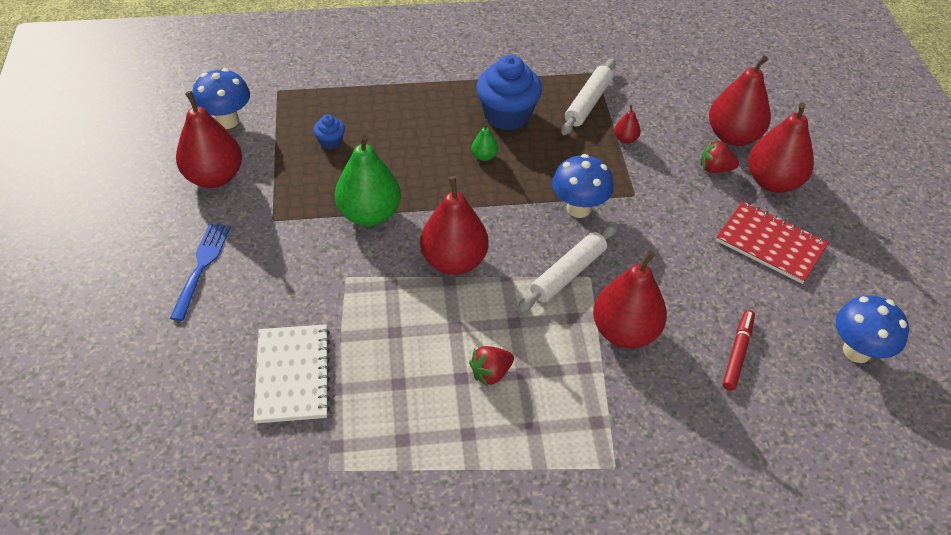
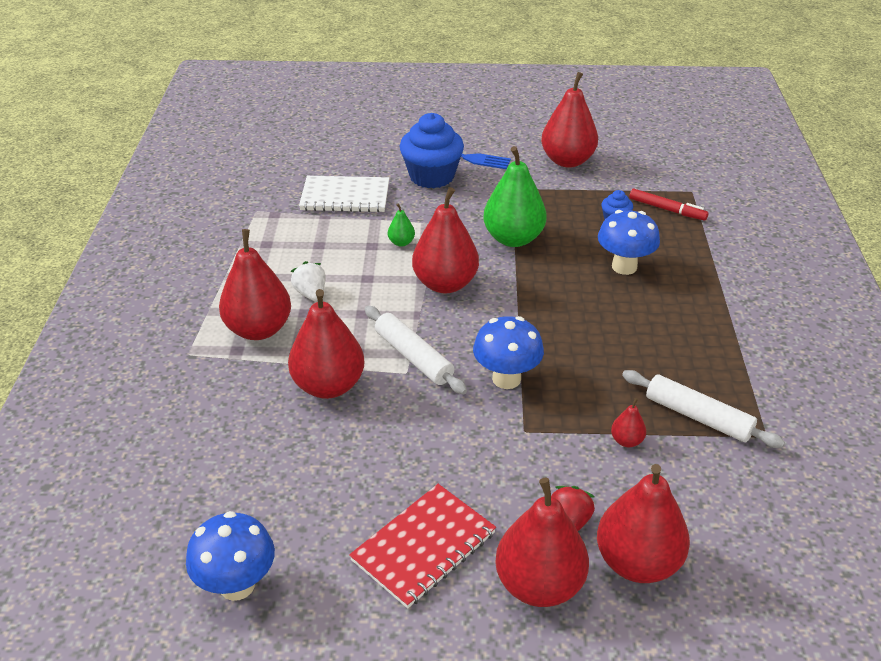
camera: 100 degrees right, 10 degrees down
blue mushroom [192,68,250,129] -> blue mushroom moved to [598,210,660,275]
red strawberry [469,346,514,387] -> white strawberry [291,261,326,301]
green pear [471,124,498,161] -> green pear moved to [388,203,415,247]
blue cupcake [476,55,542,130] -> blue cupcake moved to [400,113,464,188]
red marker [723,310,755,391] -> red marker moved to [629,189,709,221]
none -> red pear [219,229,291,340]

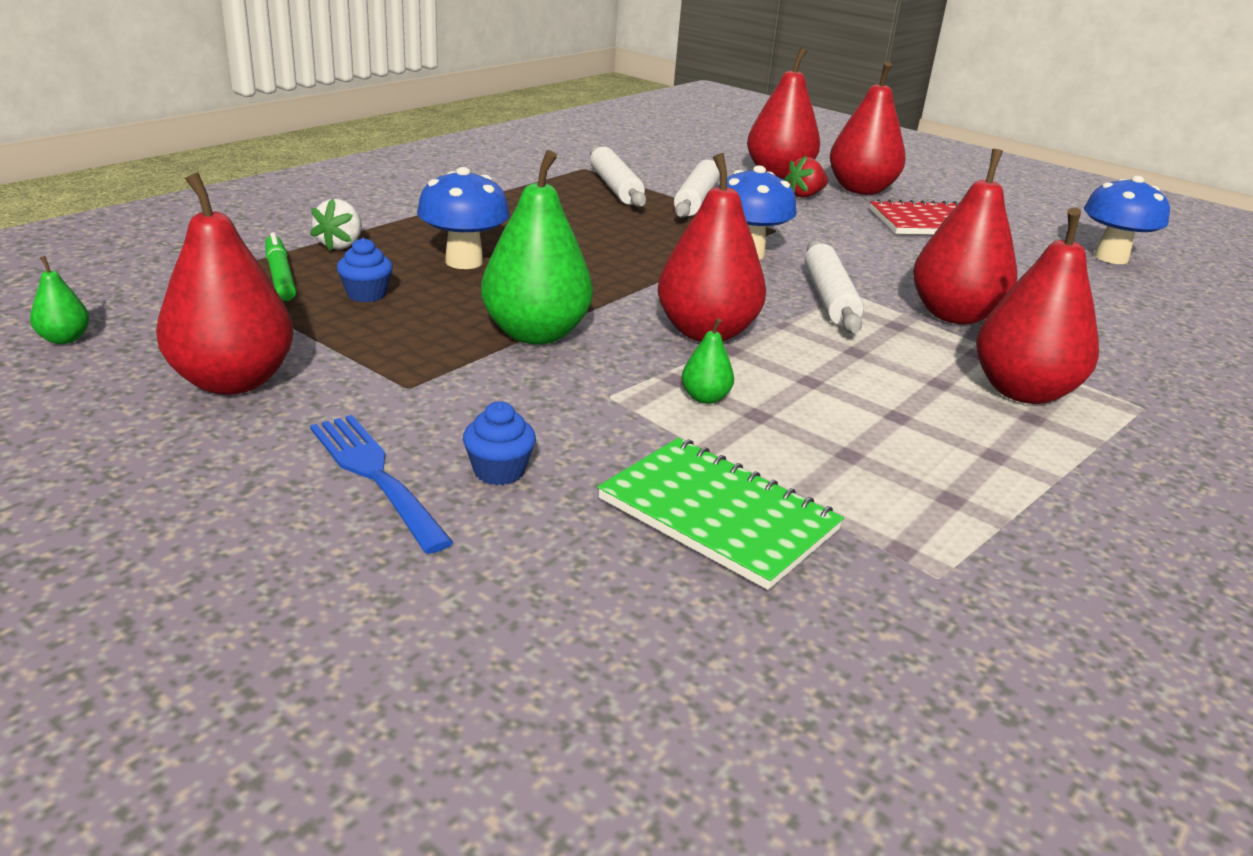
camera: 145 degrees left, 10 degrees down
white strawberry [291,261,326,301] -> white strawberry moved to [310,198,362,251]
white notebook [299,176,389,212] -> green notebook [598,438,844,590]
blue cupcake [400,113,464,188] -> blue cupcake [463,401,536,485], size x0.47
red pear [611,398,646,447] -> white rolling pin [674,160,720,218]
red marker [629,189,709,221] -> green marker [265,232,296,301]
none -> green pear [30,256,90,344]

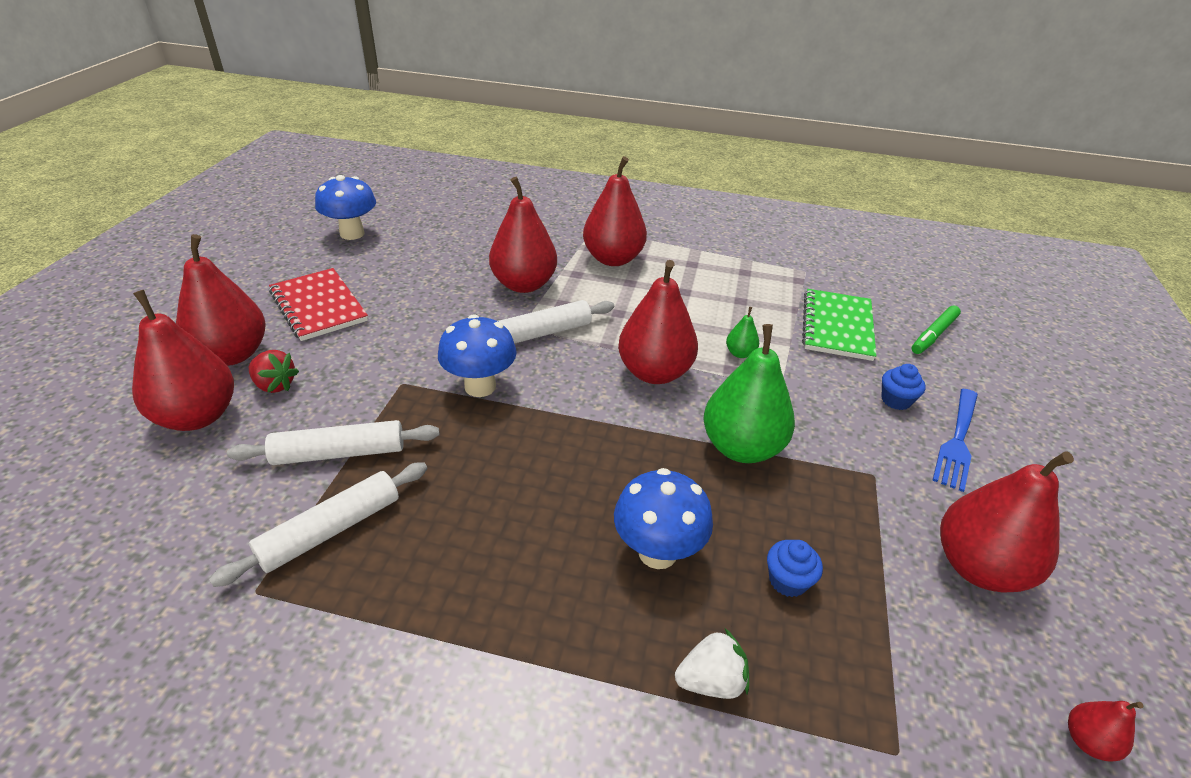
camera: 115 degrees left, 10 degrees up
green pear [30,256,90,344] -> red pear [1068,701,1143,762]
green marker [265,232,296,301] -> green marker moved to [912,306,961,354]

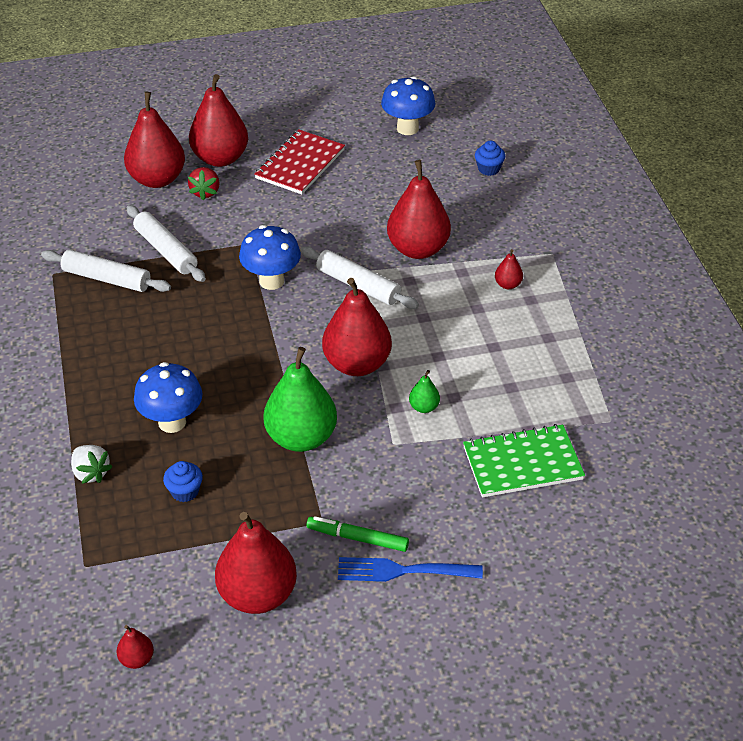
camera: 65 degrees right, 5 degrees up
red pear [583,156,647,266] -> red pear [495,249,523,289], size x0.44
blue cupcake [881,364,926,410] -> blue cupcake moved to [475,141,505,176]
green marker [912,306,961,354] -> green marker moved to [307,516,409,552]

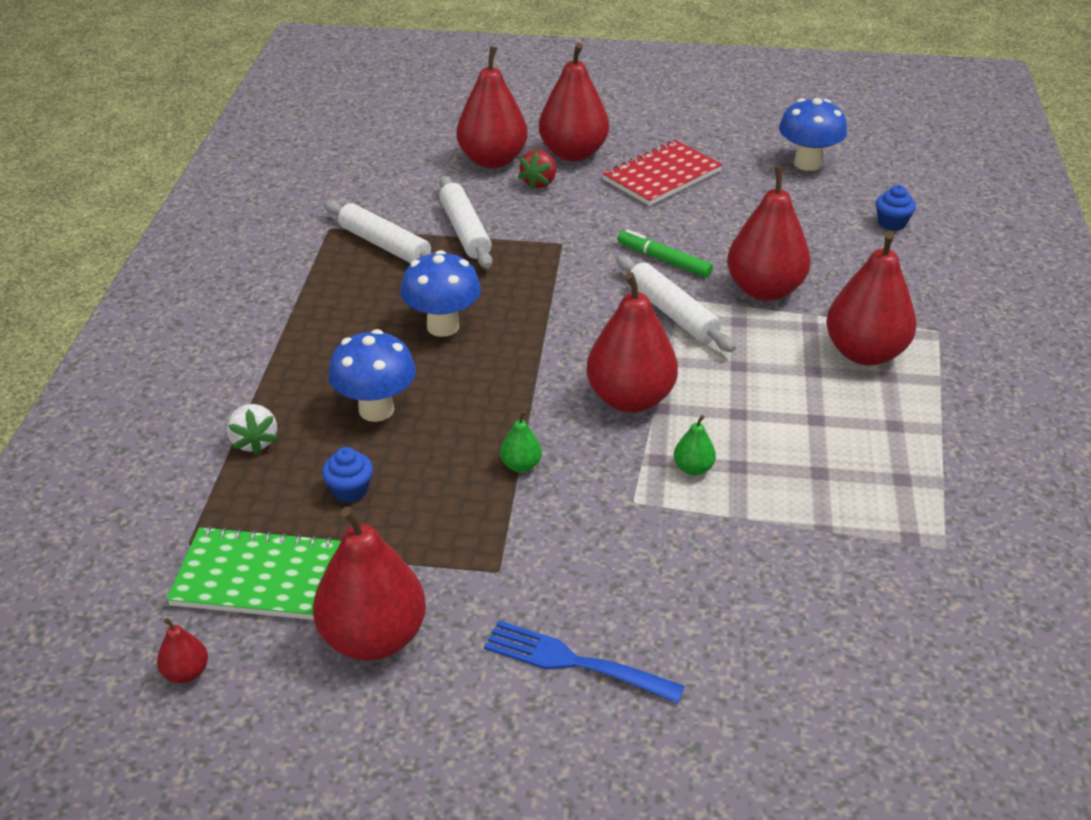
camera: 20 degrees right, 5 degrees down
blue mushroom [239,225,301,290] -> blue mushroom moved to [401,250,481,337]
green pear [263,347,337,452] -> green pear [500,411,542,472], size x0.44
green marker [307,516,409,552] -> green marker moved to [618,229,713,277]
green notebook [463,424,585,498] -> green notebook moved to [166,526,341,620]
red pear [495,249,523,289] -> red pear [826,231,917,366], size x2.29

